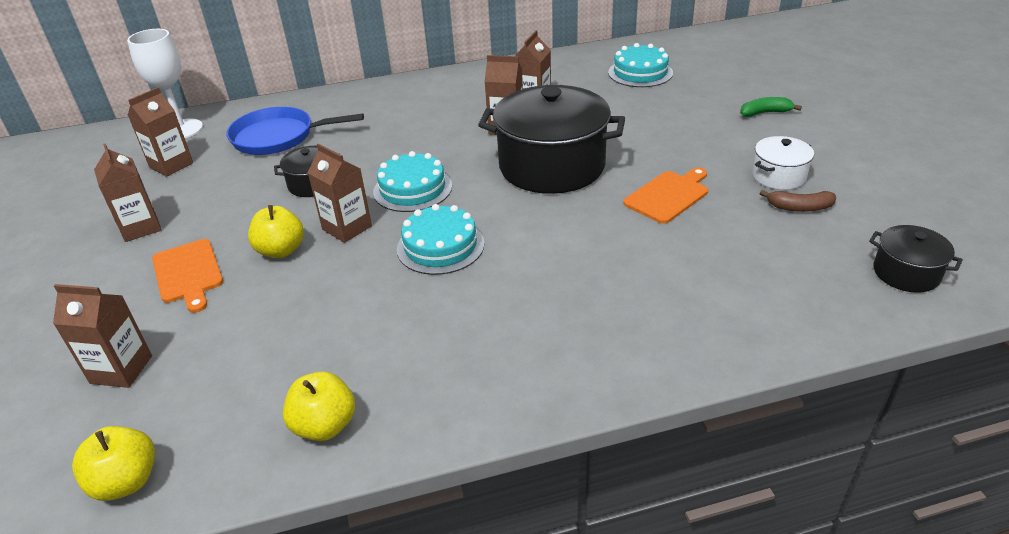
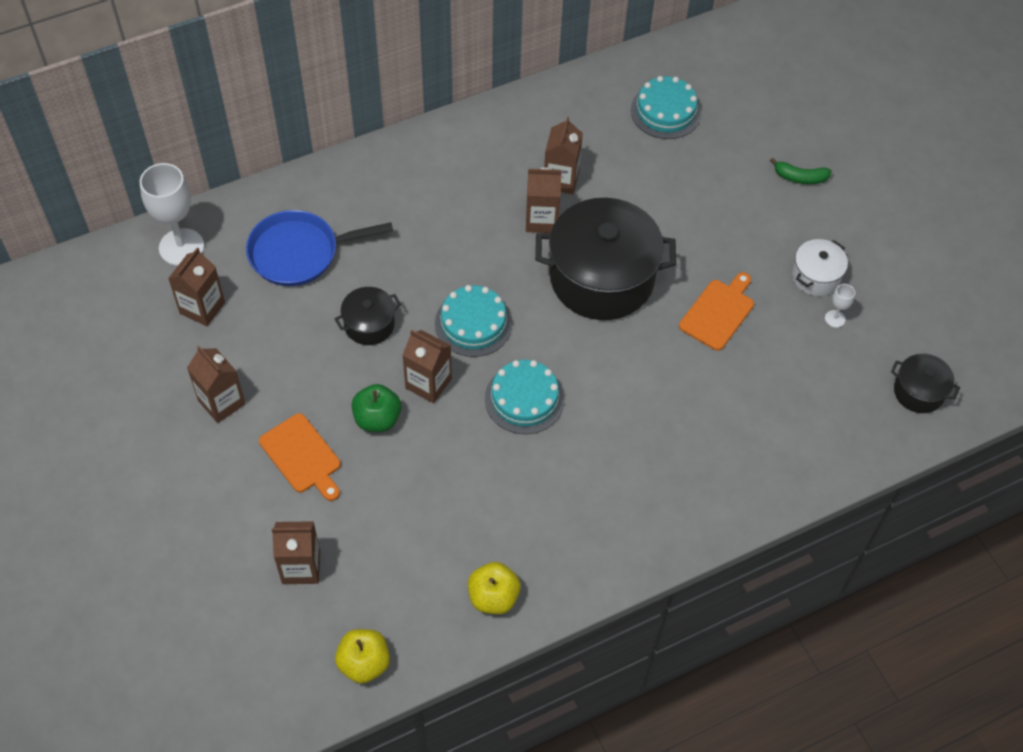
camera: 15 degrees left, 20 degrees up
yellow apple [248,205,304,258] -> green apple [352,384,401,432]
green banana [740,97,802,117] -> green banana turned 150 degrees counterclockwise [770,157,832,184]
brown banana [759,190,836,212] -> white goblet [825,284,855,328]

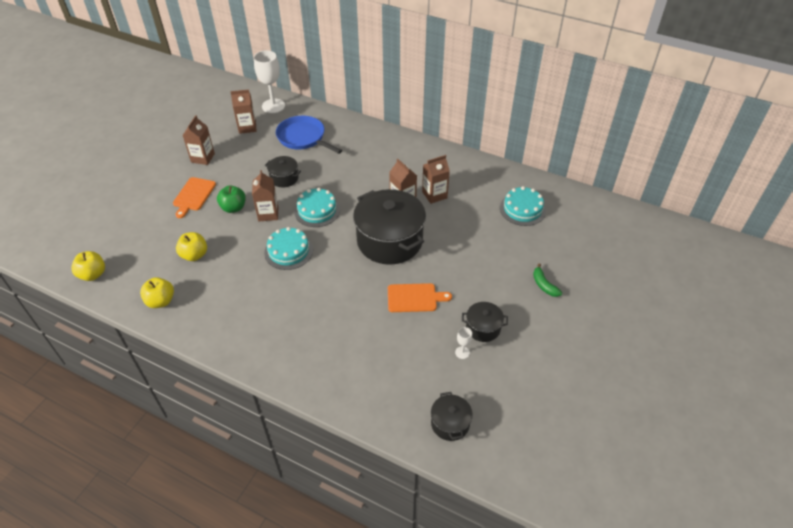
camera: 55 degrees right, 10 degrees down
brown carton [272,521,320,584] -> none
white pot [792,239,848,296] -> black pot [462,302,508,342]
none -> yellow apple [176,232,207,261]

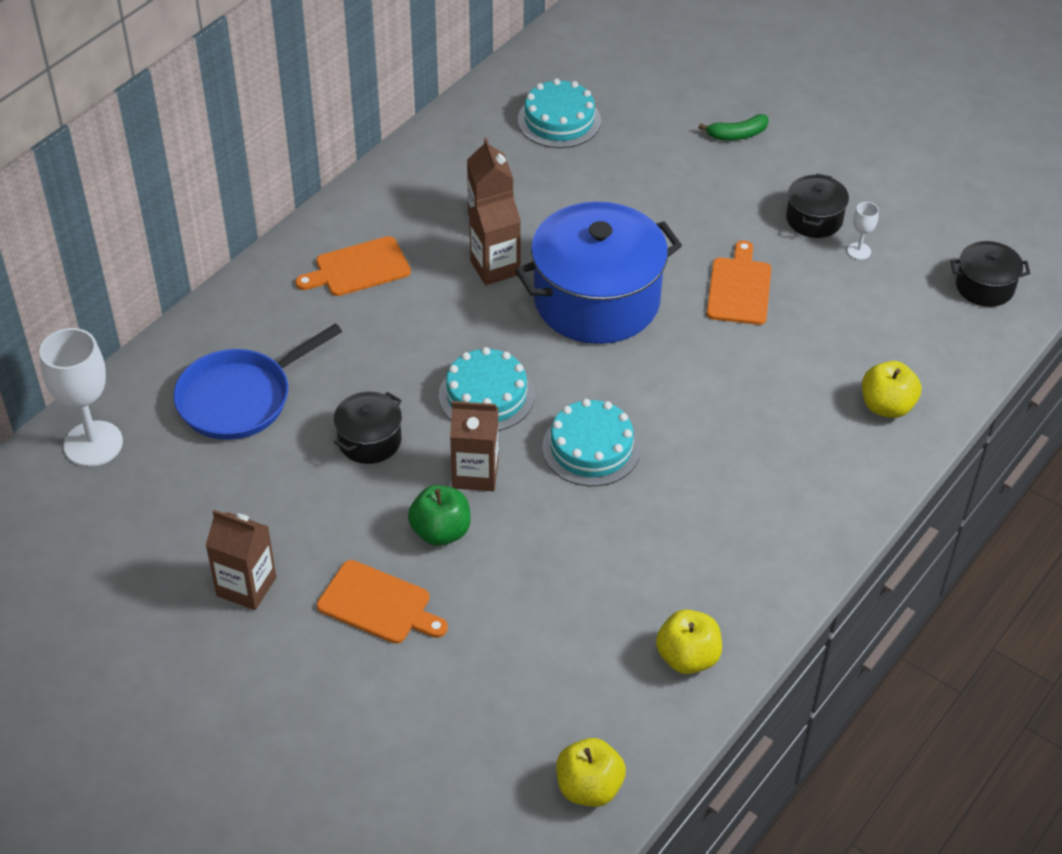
camera: 80 degrees left, 0 degrees up
yellow apple [176,232,207,261] -> yellow apple moved to [862,361,922,418]
brown carton [230,89,256,134] -> none
black pot [353,189,426,265] -> blue pot [515,202,682,344]
none -> orange cutting board [295,236,411,296]

